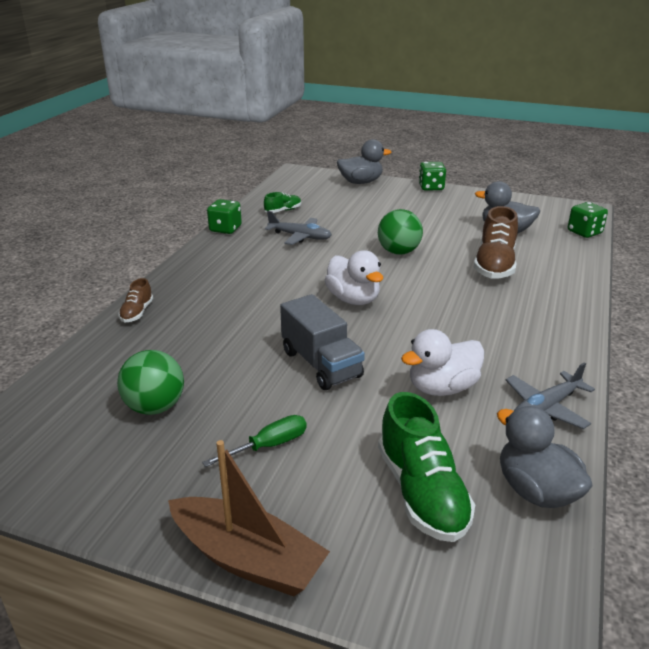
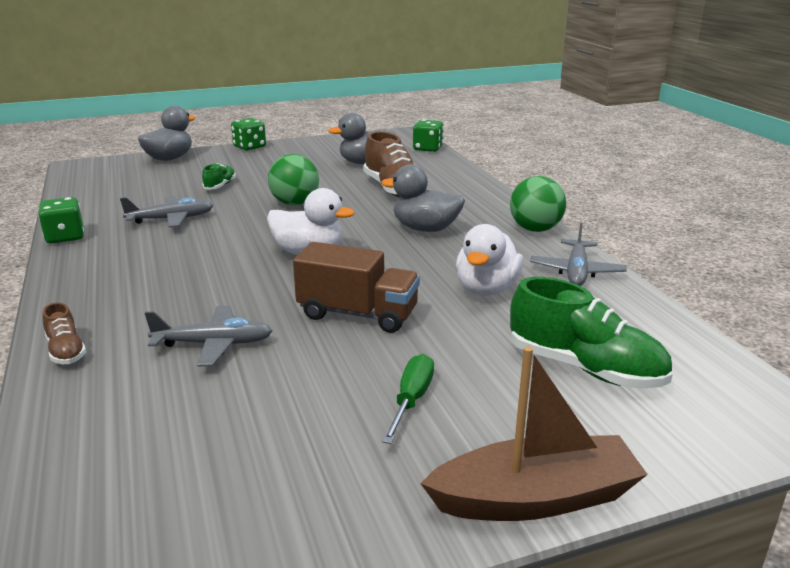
camera: 40 degrees left, 5 degrees down
green ball [117,350,184,415] -> green ball moved to [510,176,566,232]
green shoe [264,192,301,213] -> green shoe moved to [202,163,236,190]
grey truck [280,294,365,390] -> brown truck [293,242,420,333]
grey duck [497,406,593,508] -> grey duck moved to [381,165,465,232]
none -> grey plane [145,306,272,366]

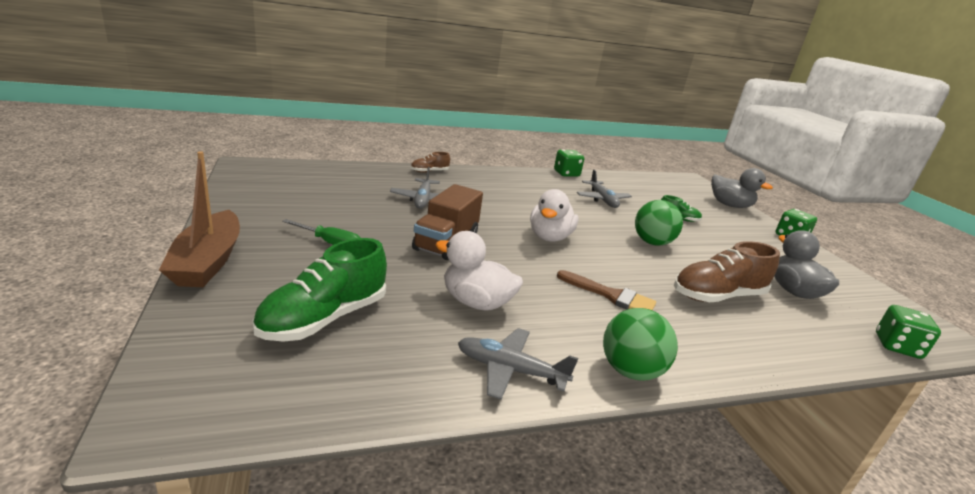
camera: 90 degrees right, 0 degrees up
grey duck [381,165,465,232] -> brown brush [557,270,656,311]

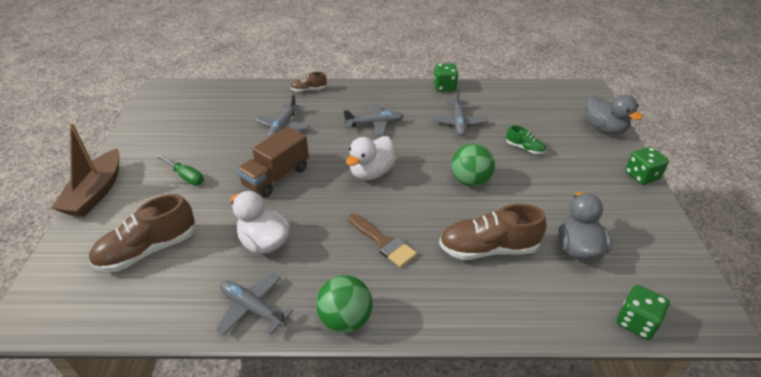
camera: 20 degrees right, 15 degrees up
green shoe [252,238,387,342] -> brown shoe [89,194,195,272]
none -> grey plane [343,103,404,136]

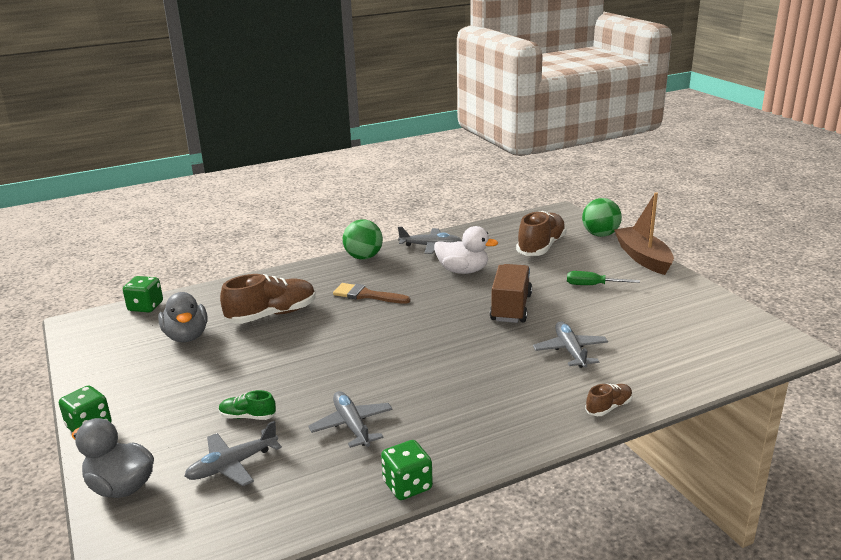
camera: 155 degrees right, 15 degrees down
grey plane [343,103,404,136] -> grey plane moved to [185,421,282,486]
white duck [346,136,396,180] -> none
green ball [451,144,495,187] -> green ball moved to [582,198,622,237]

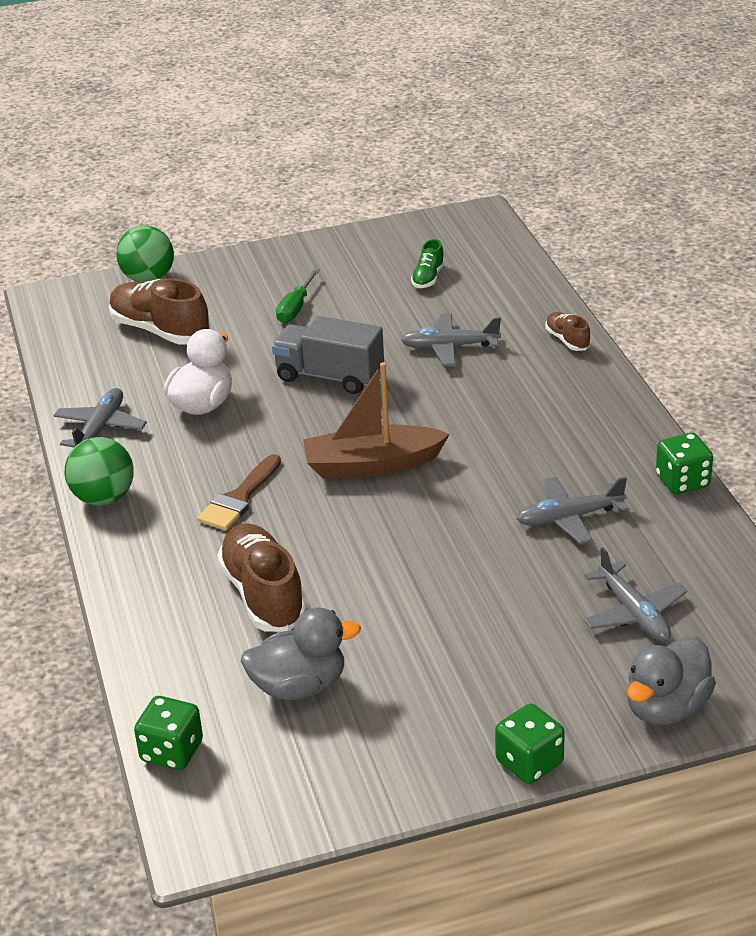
camera: 80 degrees left, 10 degrees up
green shoe [219,390,276,420] -> green shoe moved to [411,239,445,288]
brown truck [490,264,532,323] -> grey truck [272,316,384,394]
brown boat [614,192,674,275] -> brown boat moved to [303,362,450,478]

